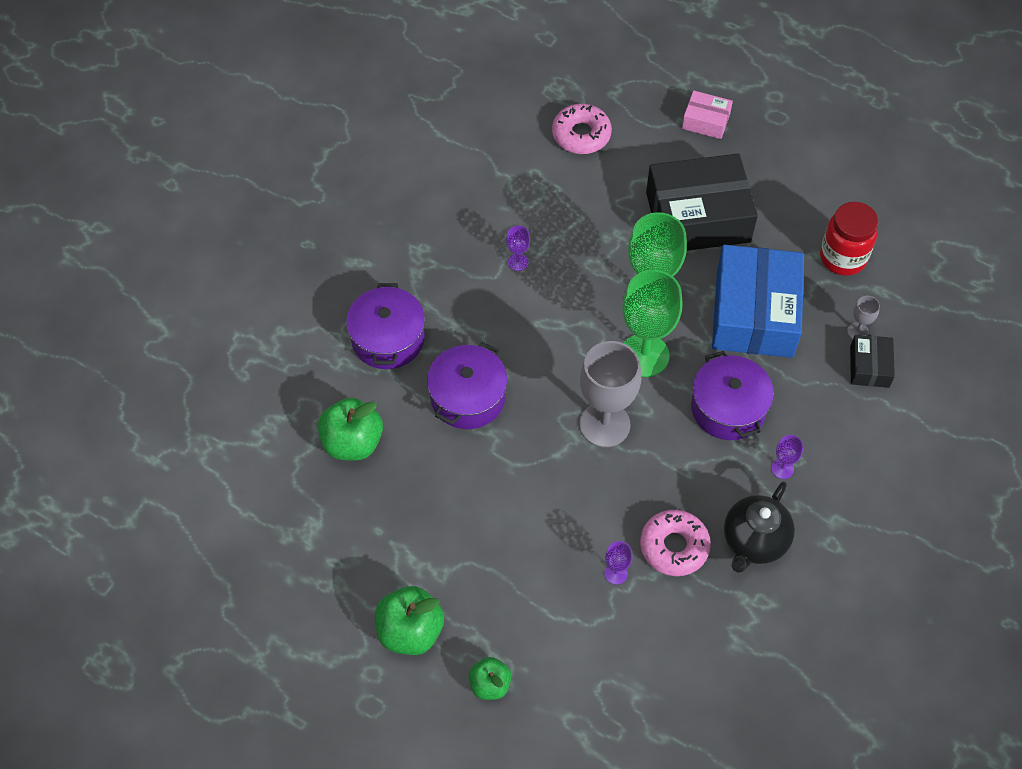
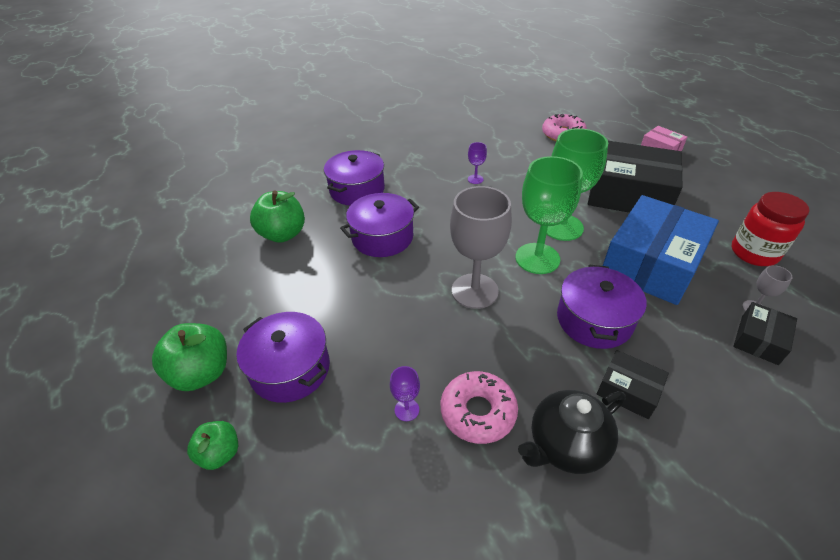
camera: 30 degrees right, 15 degrees down
purple goblet [771,435,803,479] -> black box [597,350,669,419]
none -> purple pot [236,312,330,403]

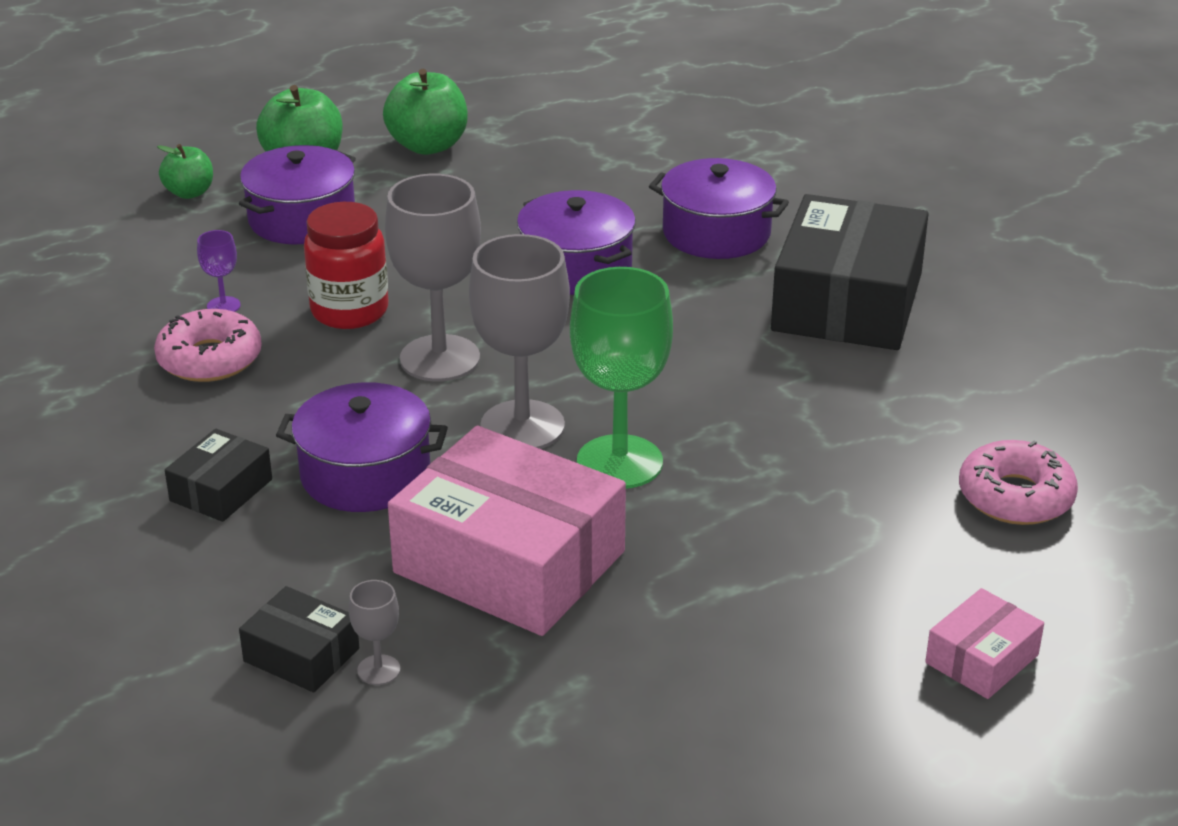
camera: 85 degrees right, 10 degrees down
green apple [250,191,305,243] -> green apple moved to [383,69,468,155]
purple goblet [468,142,487,184] -> none
green goblet [515,156,583,274] -> grey goblet [469,234,570,449]
black teapot [518,390,626,474] -> none
black box [588,141,683,213] -> black box moved to [771,194,929,350]
blue box [603,195,719,305] -> pink box [388,426,626,636]
red jar [732,192,810,266] -> red jar moved to [304,202,388,329]

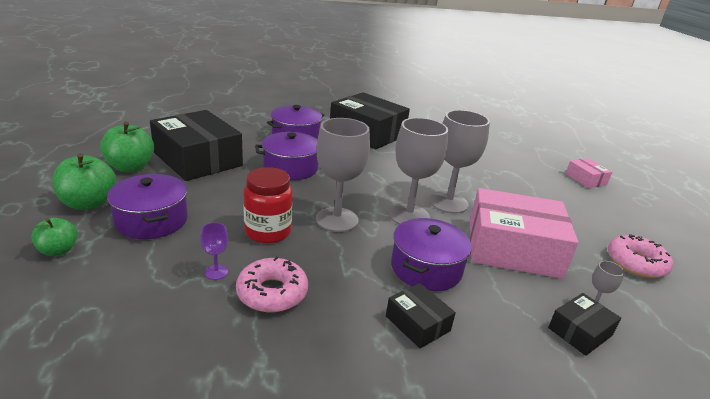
camera: 70 degrees left, 5 degrees down
pink box [388,426,626,636] -> pink box turned 45 degrees clockwise [470,188,578,279]
green goblet [570,267,673,489] -> grey goblet [429,110,490,214]
pink donut [959,440,1078,525] -> pink donut moved to [608,234,673,278]
none -> black box [150,110,243,181]

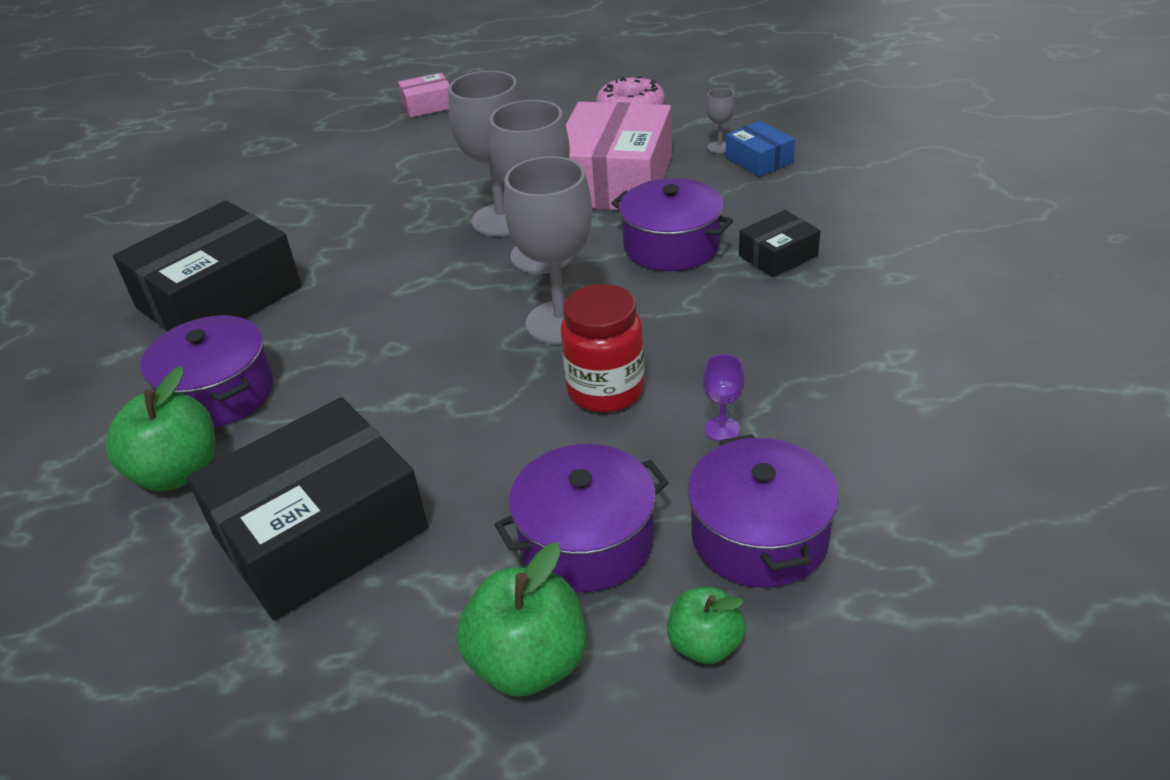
camera: 80 degrees left, 10 degrees up
green apple [100,122,154,172] -> green apple moved to [105,366,215,491]
pink donut [236,257,308,312] -> none
purple pot [255,132,318,180] -> purple pot moved to [688,434,839,588]
black box [548,293,621,356] -> blue box [726,121,795,177]

